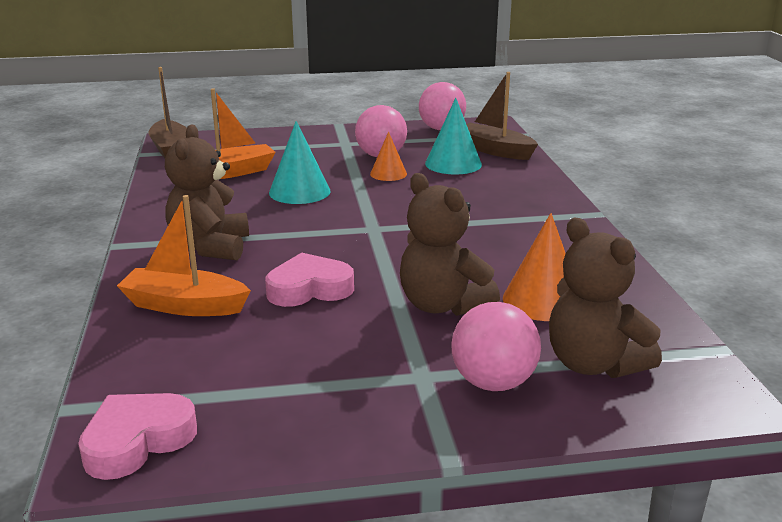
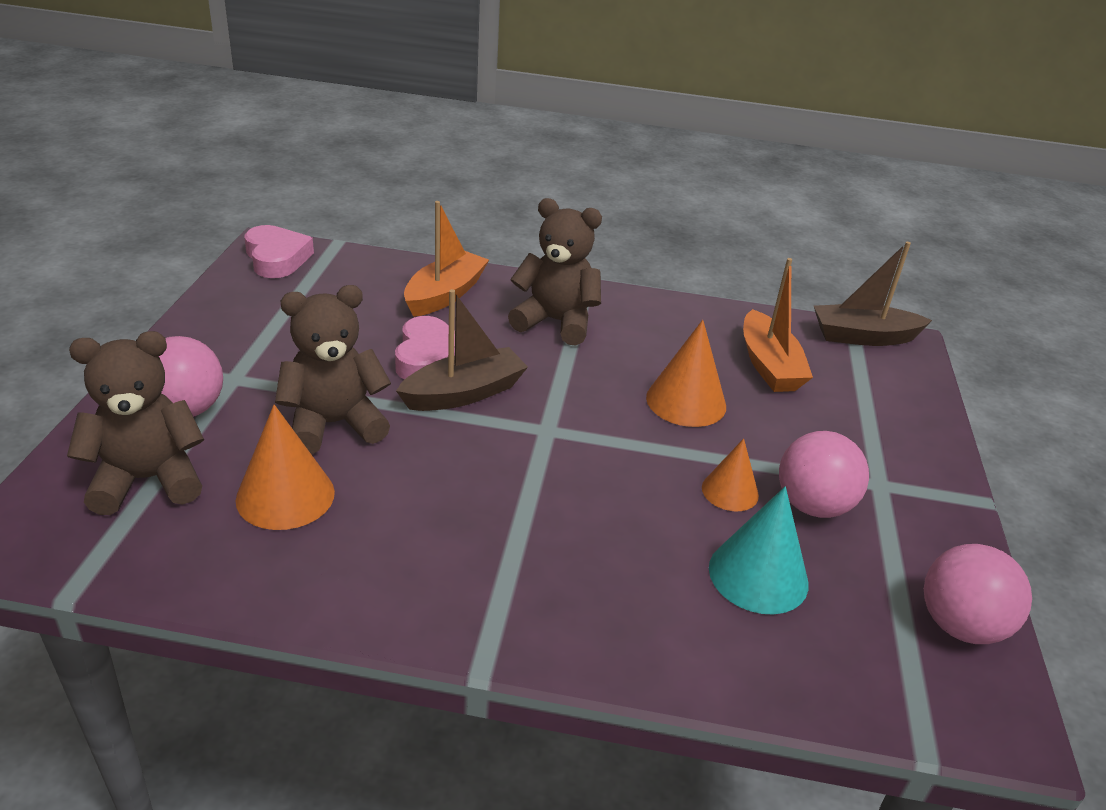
camera: 105 degrees right, 10 degrees up
turquoise cone [269,121,331,204] -> orange cone [646,320,726,427]
brown boat [466,72,538,160] -> brown boat moved to [396,289,528,411]

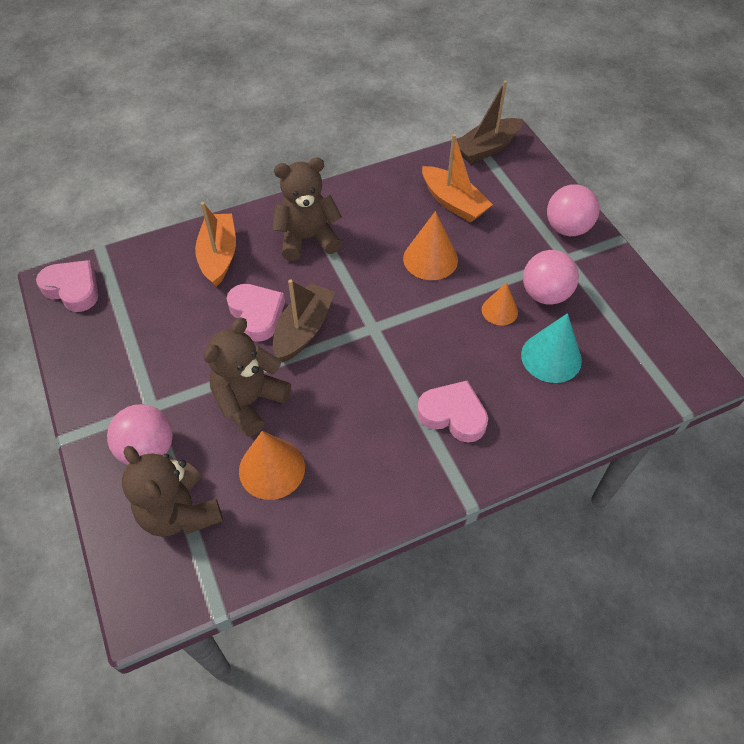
camera: 30 degrees left, 20 degrees up
brown teddy bear [67,331,204,515] -> brown teddy bear turned 75 degrees counterclockwise [122,446,223,537]
pink ball [924,544,1032,644] -> pink ball moved to [547,184,600,236]
none -> pink heart [417,381,488,443]

